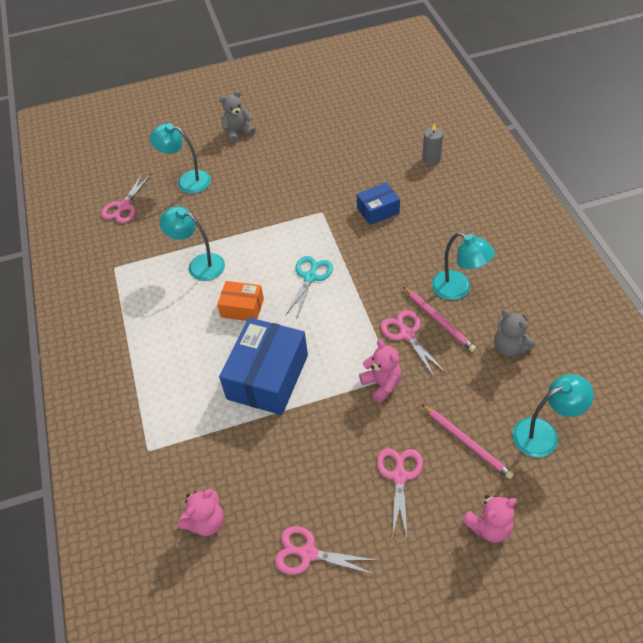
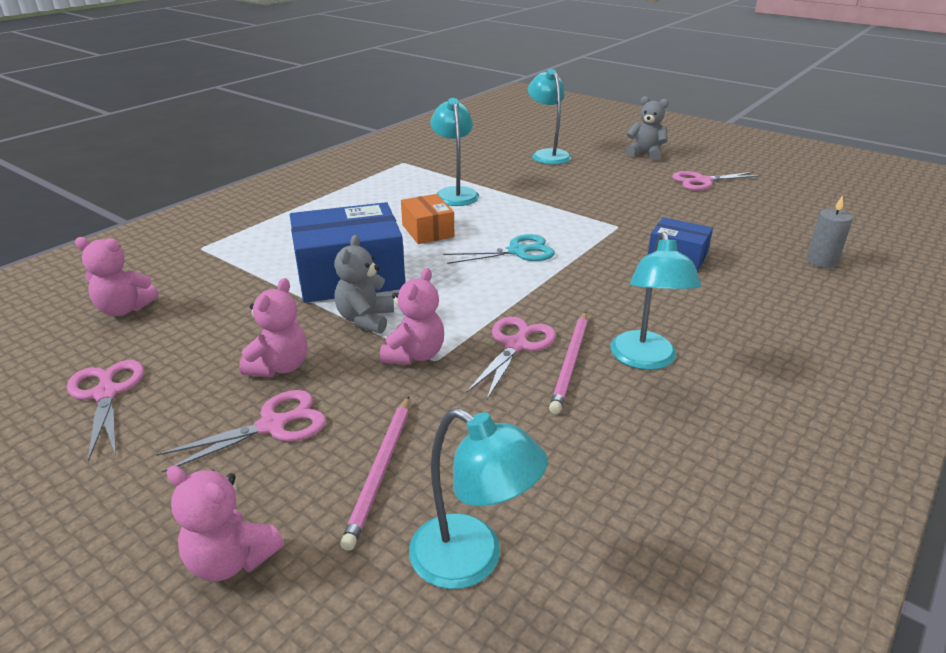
camera: 50 degrees right, 20 degrees down
pink scissors [101,173,151,223] -> pink scissors moved to [672,171,761,191]
grey teddy bear [494,310,536,356] -> grey teddy bear moved to [334,235,394,334]
none -> pink teddy bear [239,278,307,377]

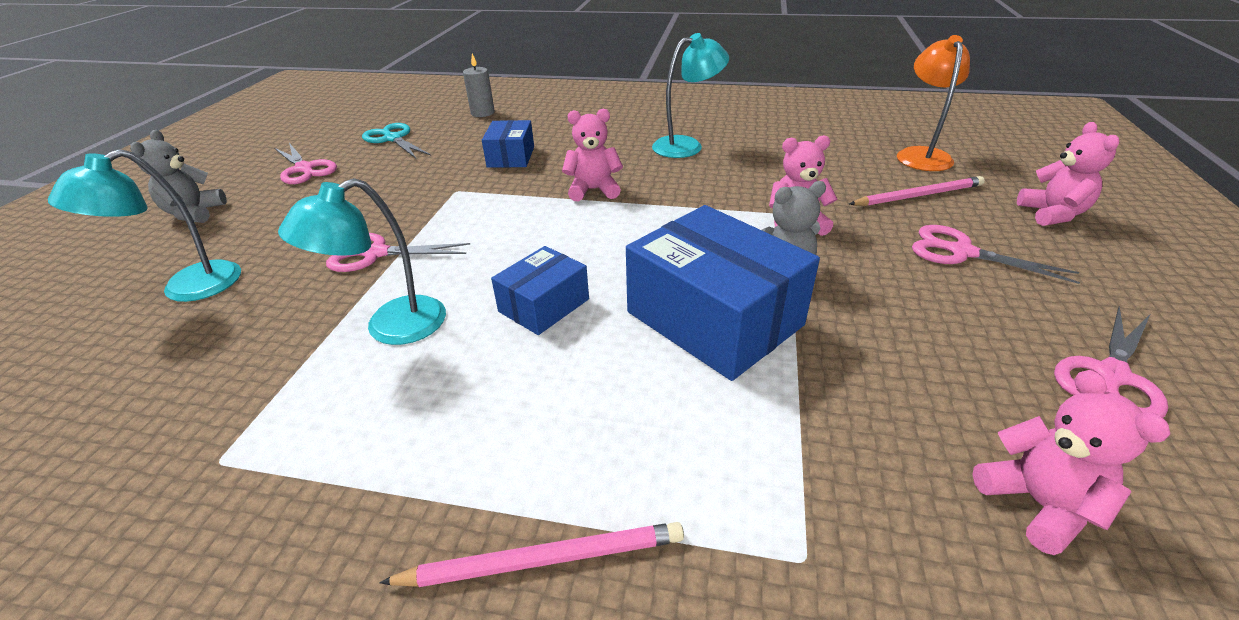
camera: 115 degrees left, 5 degrees up
pink teddy bear [239,278,307,377] -> pink teddy bear moved to [562,109,623,201]
orange box [401,194,455,244] -> blue box [491,246,589,335]
turquoise lamp [409,408,548,589] -> orange lamp [897,35,970,171]
turquoise scissors [443,234,555,264] -> turquoise scissors moved to [362,123,431,158]
pink scissors [466,317,556,401] -> pink scissors moved to [326,233,470,272]
pink pencil [549,311,587,414] -> pink pencil moved to [379,522,684,587]

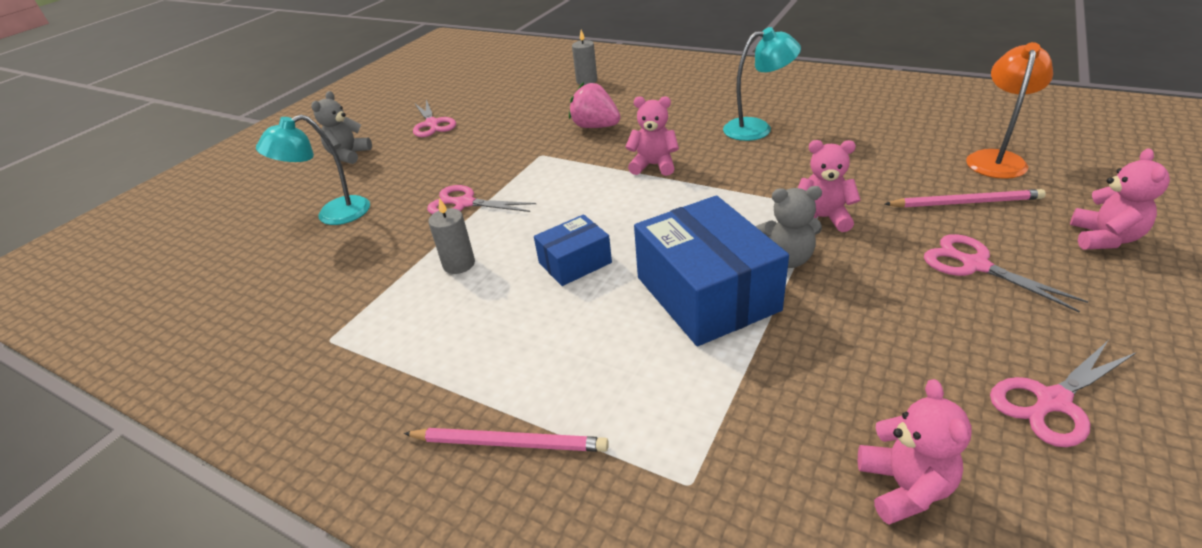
camera: 20 degrees right, 0 degrees up
turquoise lamp [278,178,446,345] -> grey candle [428,198,475,274]
turquoise scissors [362,123,431,158] -> none
blue box [482,120,534,168] -> pink strawberry [569,82,620,128]

